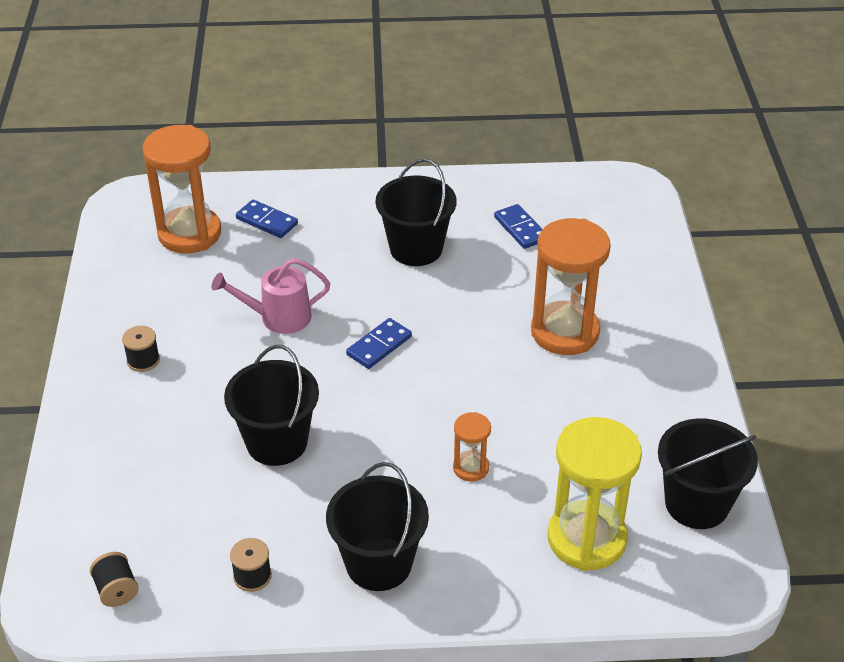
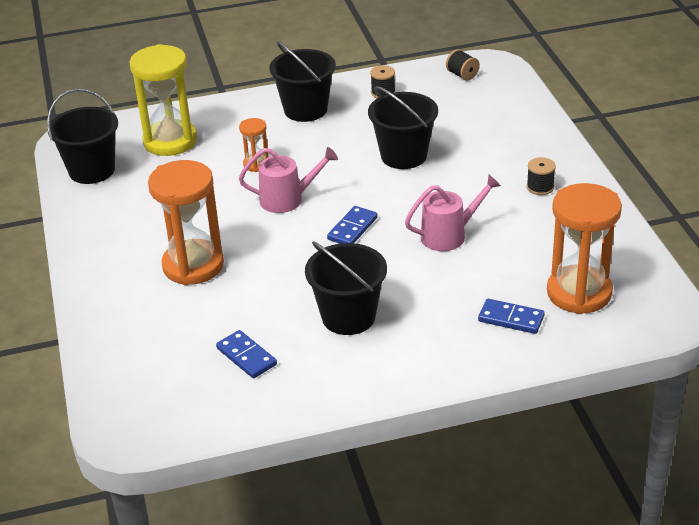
camera: 170 degrees right, 5 degrees down
none -> pink watering can [239,147,338,213]

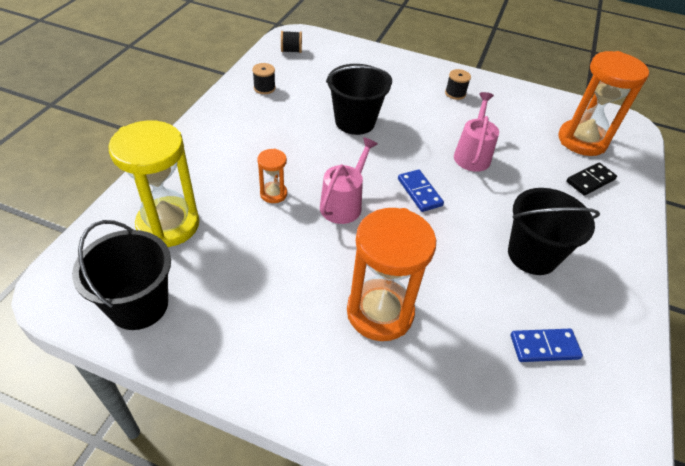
camera: 60 degrees left, 10 degrees up
black bucket [269,41,336,122] -> none
blue domino [478,299,545,334] -> black domino [566,163,617,196]

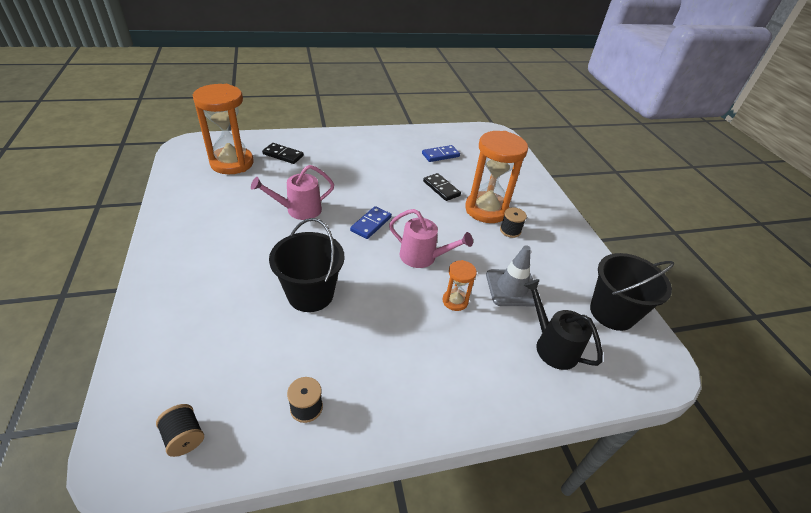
camera: 125 degrees left, 5 degrees down
yellow hourglass [108,120,199,247] -> black watering can [524,279,603,370]
pink watering can [320,137,378,224] -> pink watering can turned 150 degrees counterclockwise [389,209,473,268]
black spool [445,69,471,100] -> black spool moved to [500,207,527,238]
black bucket [508,188,600,275] -> none
blue domino [511,329,583,362] -> blue domino turned 75 degrees counterclockwise [422,145,460,162]
none -> black domino [423,173,461,201]
none -> grey traffic cone [486,245,535,306]

